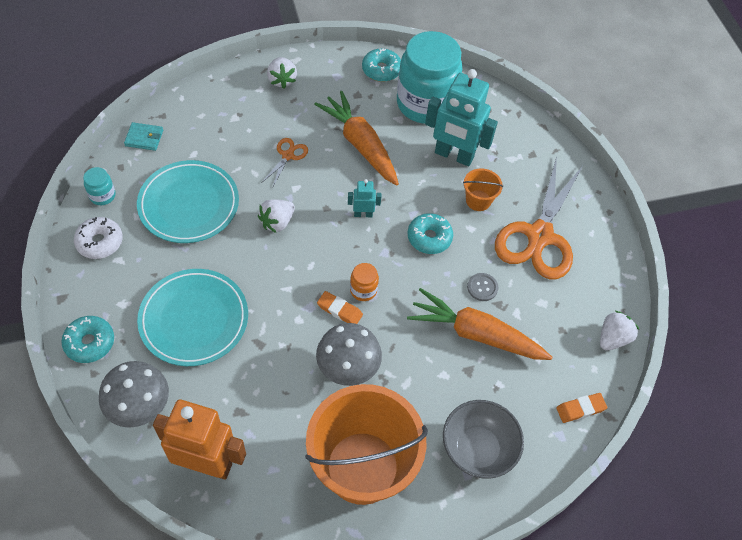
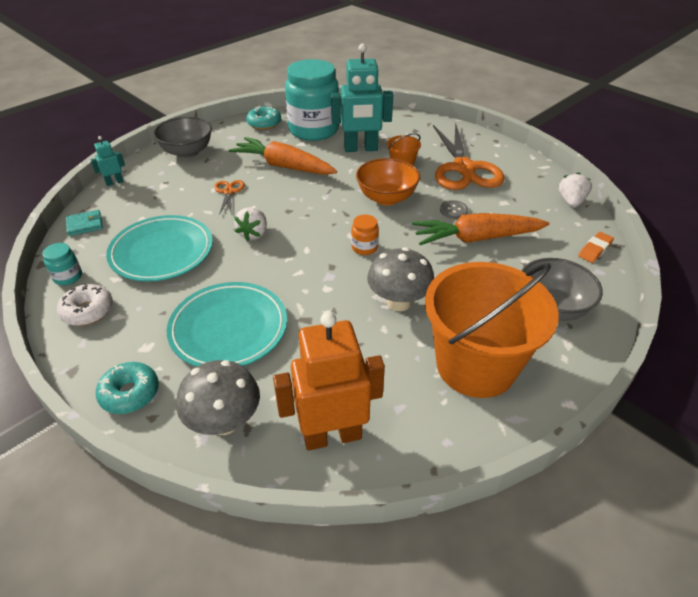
camera: 25 degrees left, 15 degrees down
white strawberry [267,57,297,89] -> grey bowl [153,117,212,158]
orange eraser [317,291,363,324] -> none
turquoise robot [348,179,381,217] -> turquoise robot moved to [91,136,125,186]
turquoise donut [408,213,453,254] -> orange bowl [356,158,420,205]

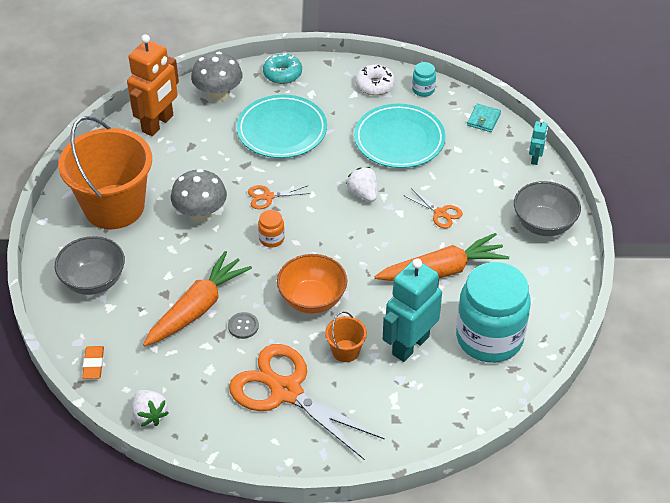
camera: 135 degrees right, 5 degrees up
turquoise donut [246,106,281,130] -> none
none -> orange scissors [248,185,311,209]

